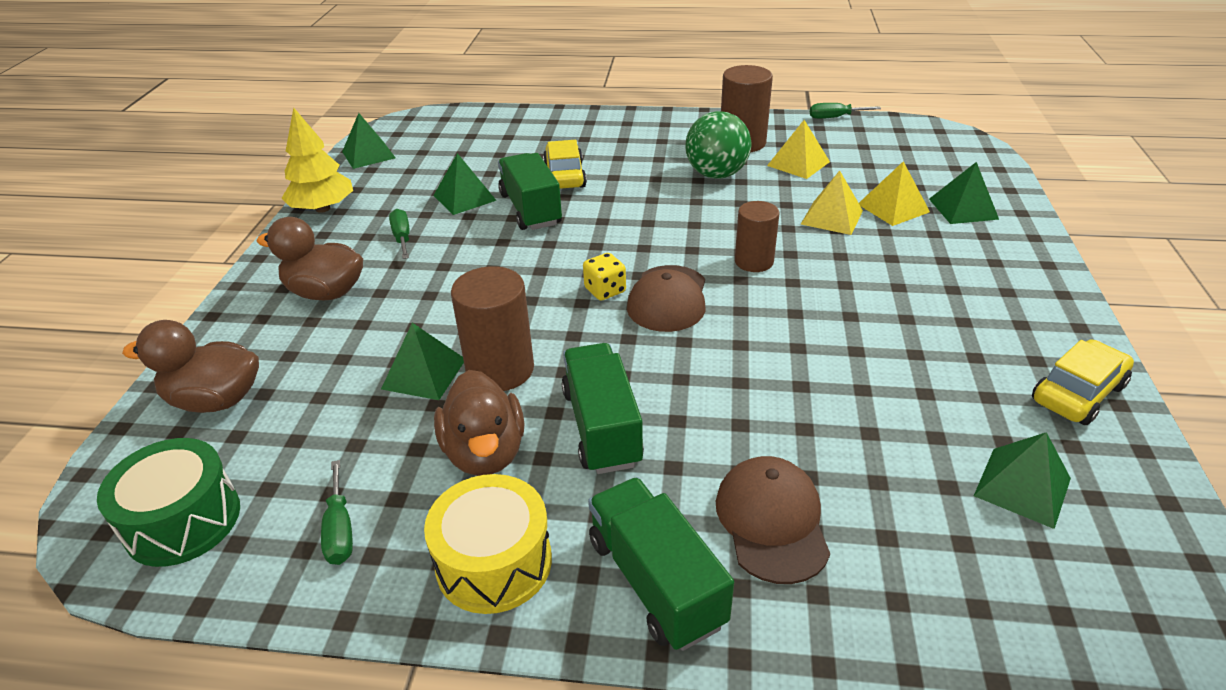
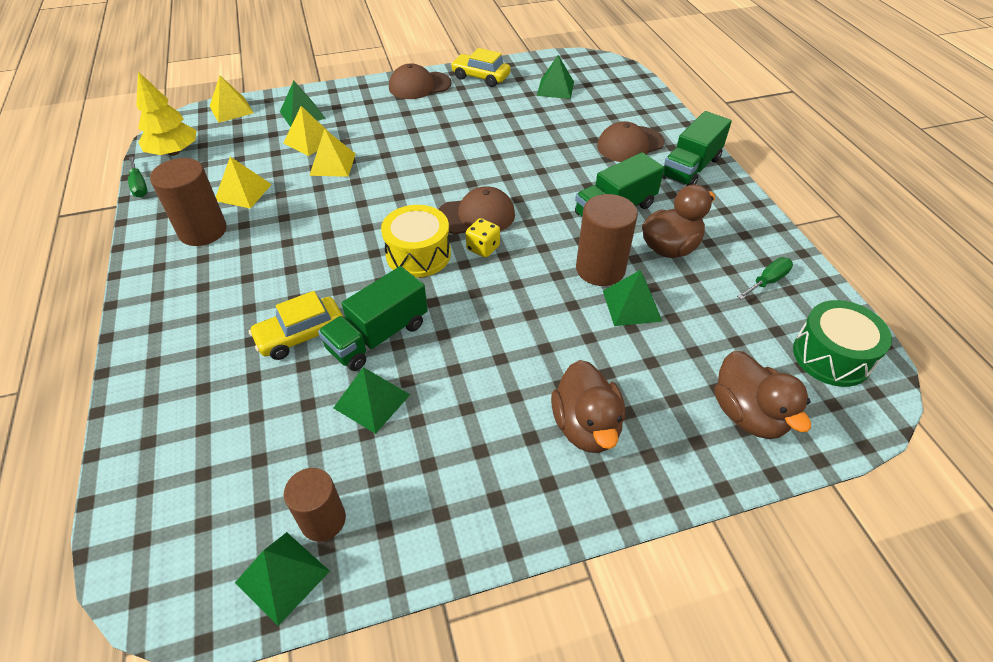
camera: 115 degrees left, 10 degrees up
yellow tree [281,108,353,213] -> yellow tree moved to [136,72,197,156]
green screwdriver [389,209,410,259] -> none
yellow drum [424,474,552,614] -> yellow drum moved to [381,205,451,278]
green ball [685,111,751,179] -> none
brown cylinder [735,201,780,272] -> brown cylinder moved to [284,468,346,542]
none -> yellow pyramid [210,75,254,123]
none -> brown cap [389,63,452,99]

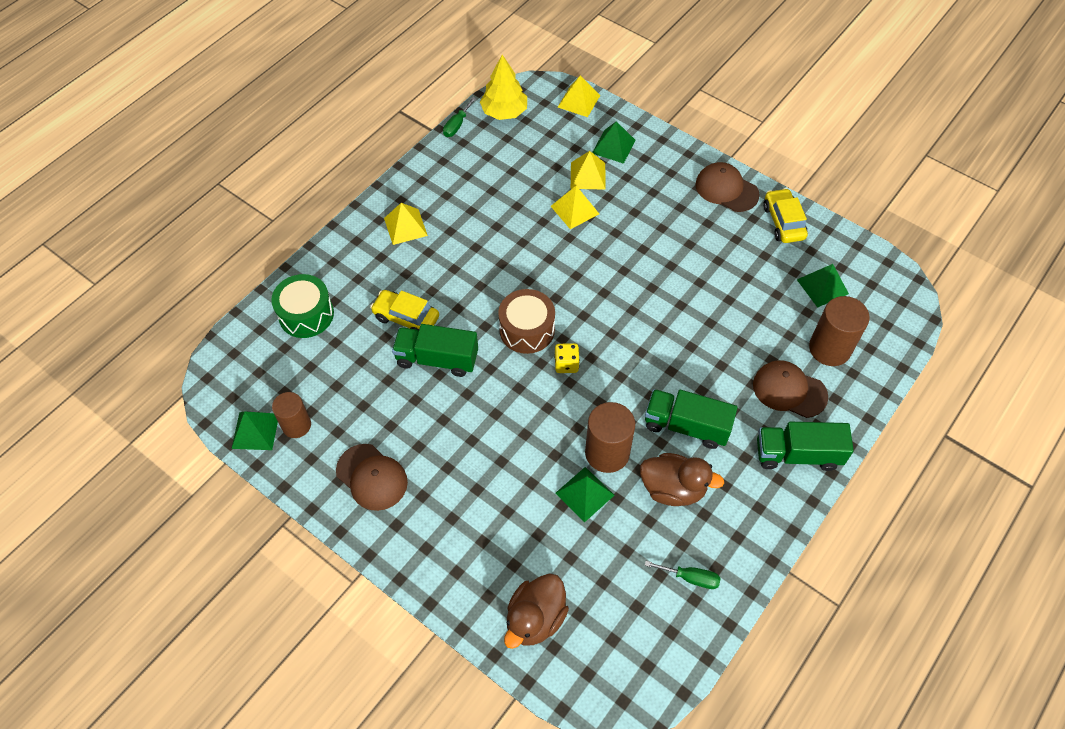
camera: 55 degrees right, 10 degrees up
brown cylinder [150,158,227,246] -> brown cylinder moved to [809,296,870,366]
yellow pyramid [216,157,272,209] -> yellow pyramid moved to [384,203,428,245]
green pyramid [334,367,410,434] -> none
yellow drum [381,205,451,278] -> brown drum [498,289,555,354]
brown cap [438,186,515,234] -> brown cap moved to [336,444,408,511]
brown duck [551,360,625,453] -> none
green drum [793,300,892,387] -> green drum moved to [271,274,334,338]

